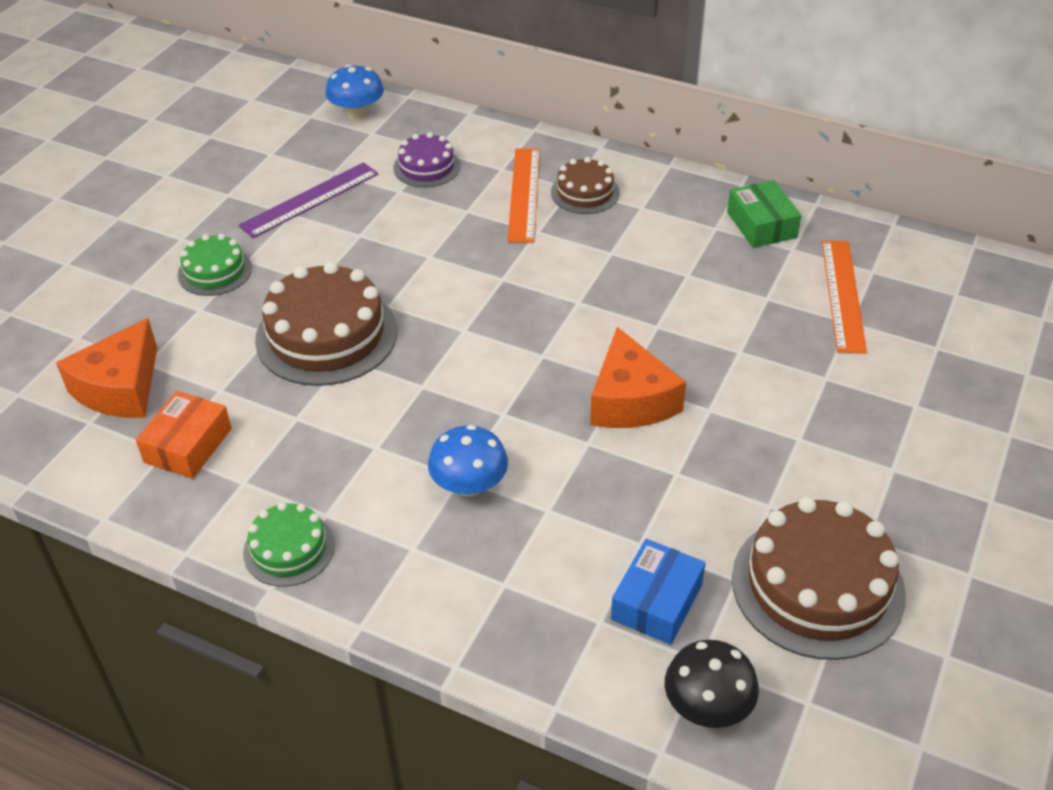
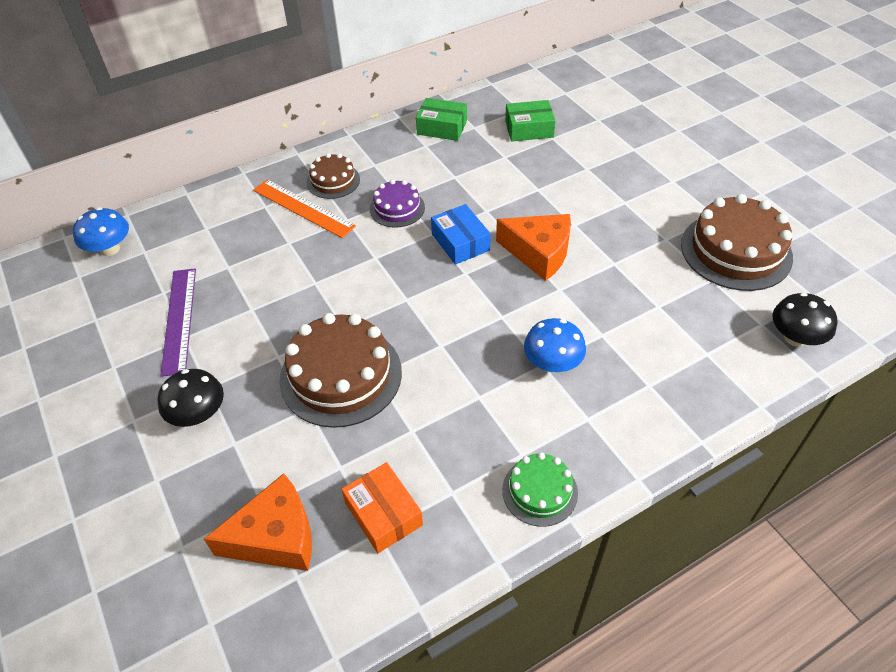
camera: 55 degrees left, 5 degrees up
orange cheese [56,318,157,418] -> orange cheese turned 75 degrees counterclockwise [204,473,312,571]
green cake [178,234,252,296] -> black mushroom [158,369,224,427]
purple cake [393,132,460,187] -> purple cake moved to [370,179,425,228]
blue box [611,539,706,645] -> blue box moved to [431,204,491,265]
orange ruler [822,240,867,354] -> green box [505,100,556,141]

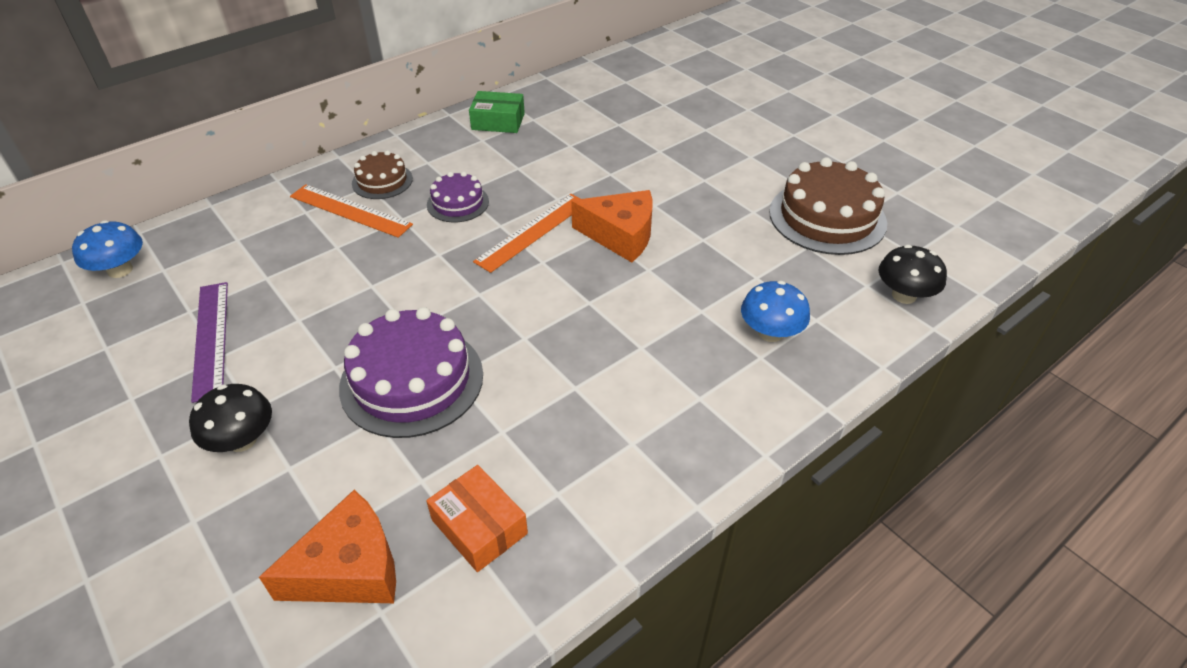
camera: 10 degrees left, 5 degrees down
brown cake [280,313,402,428] -> purple cake [339,307,483,438]
blue box [431,204,491,265] -> orange ruler [473,194,581,273]
green cake [502,452,578,527] -> none
green box [505,100,556,141] -> none
blue mushroom [524,318,586,373] -> blue mushroom moved to [741,281,810,342]

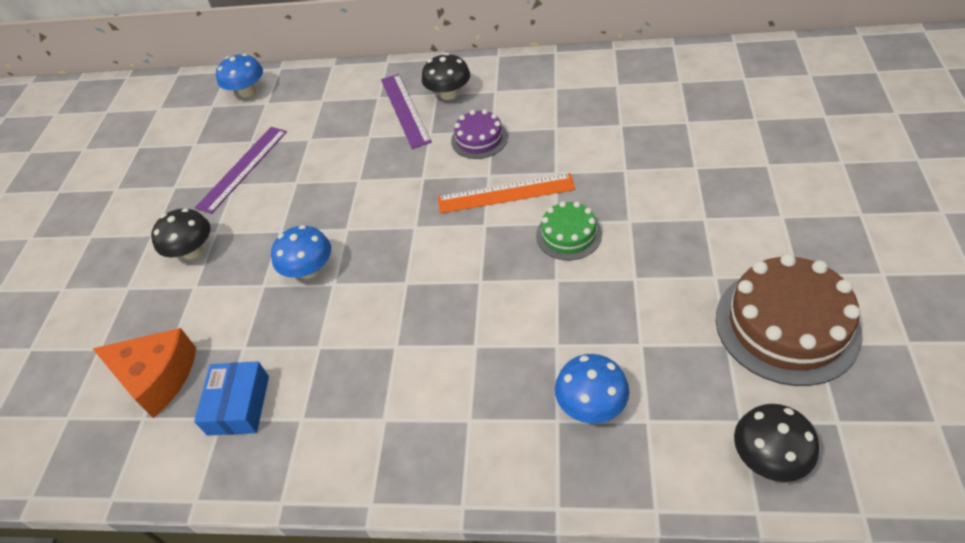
camera: 50 degrees right, 5 degrees up
orange ruler [290,184,413,238] -> purple ruler [381,74,432,149]
purple cake [339,307,483,438] -> blue mushroom [271,225,331,279]
brown cake [352,150,413,199] -> black mushroom [422,53,470,100]
orange box [426,465,528,572] -> blue box [194,361,269,436]
green box [469,91,525,133] -> none
orange cheese [571,190,653,262] -> green cake [536,201,602,260]

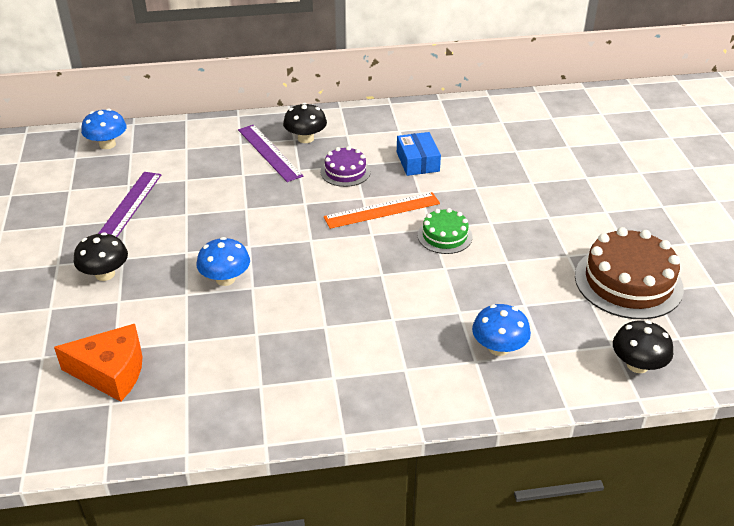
camera: 20 degrees left, 10 degrees down
blue box [194,361,269,436] -> blue box moved to [397,132,441,176]

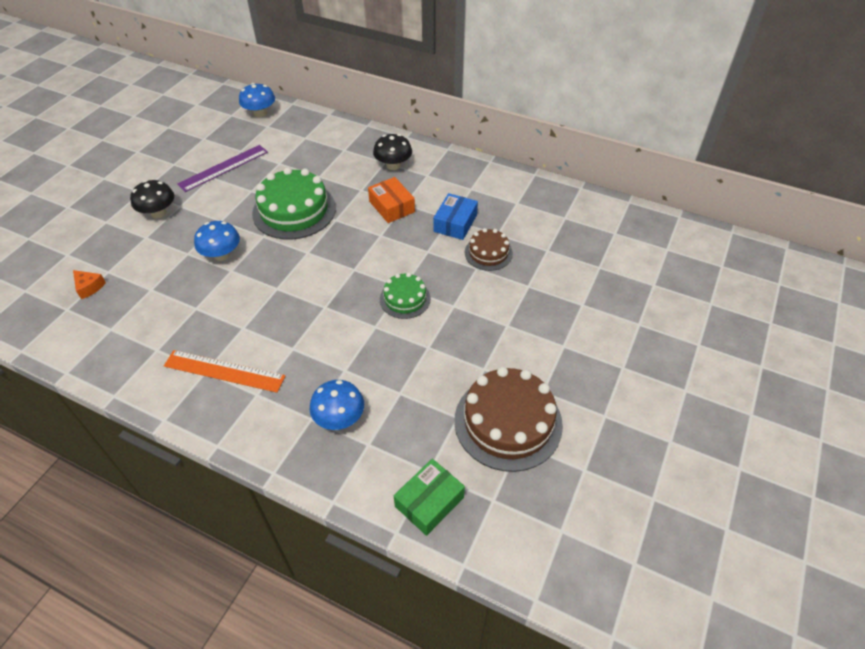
camera: 35 degrees right, 10 degrees up
orange cheese [54,324,142,402] -> orange cheese [73,270,106,299], size x0.49
purple ruler [238,125,303,182] -> none
purple cake [321,146,371,187] -> orange box [368,177,415,223]
orange ruler [324,192,440,229] -> orange ruler moved to [164,350,286,393]
black mushroom [613,320,673,373] -> green box [394,459,465,536]
none -> green cake [252,167,336,240]
none -> brown cake [465,228,513,271]

